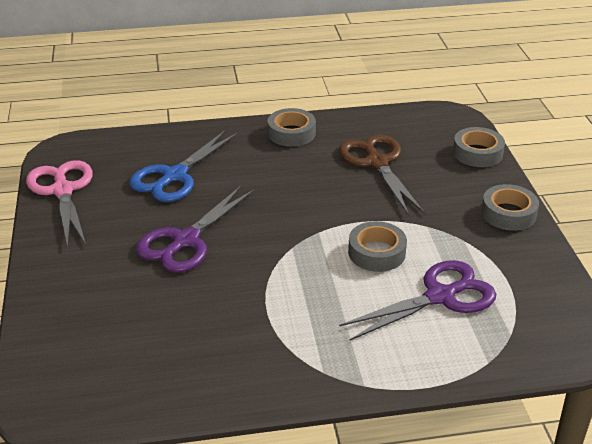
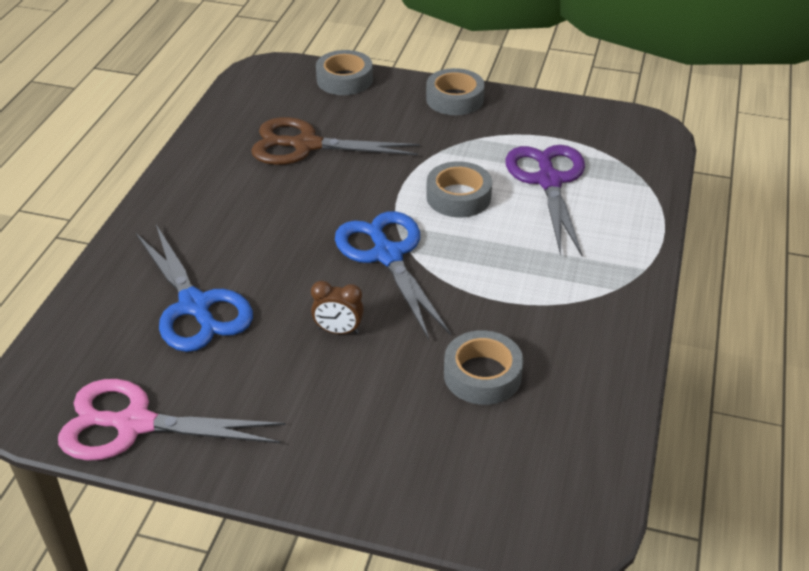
camera: 65 degrees left, 5 degrees up
purple scissors [136,186,255,273] -> brown clock [311,281,364,334]
grey tape [268,108,316,147] -> grey tape moved to [444,330,524,405]
none -> blue scissors [335,211,451,339]

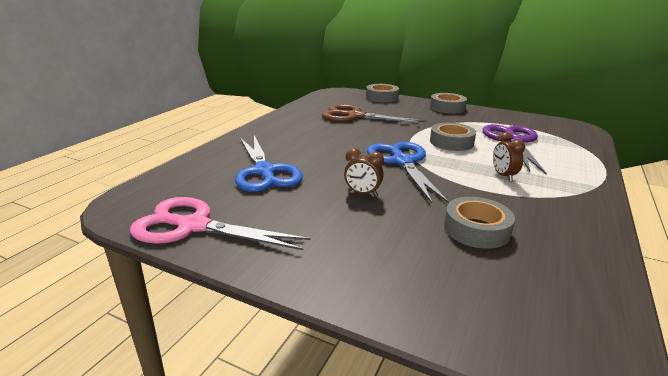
camera: 10 degrees right, 15 degrees down
none -> brown clock [493,132,525,182]

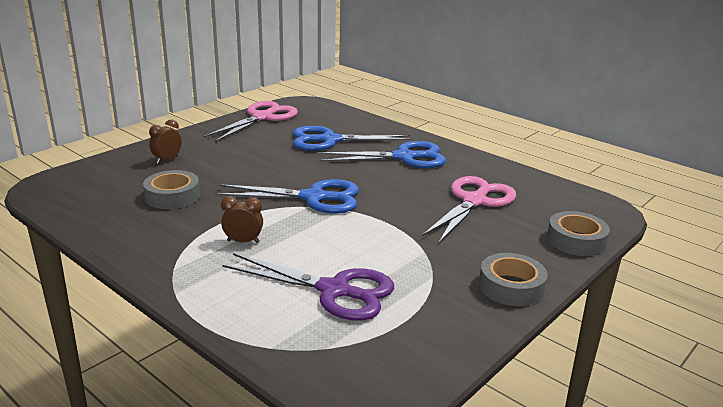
camera: 105 degrees right, 0 degrees up
brown scissors [322,104,426,124] -> pink scissors [422,176,516,243]
brown clock [344,148,384,196] -> brown clock moved to [149,120,182,164]
grey tape [430,123,476,151] -> none
none -> blue scissors [318,141,446,168]

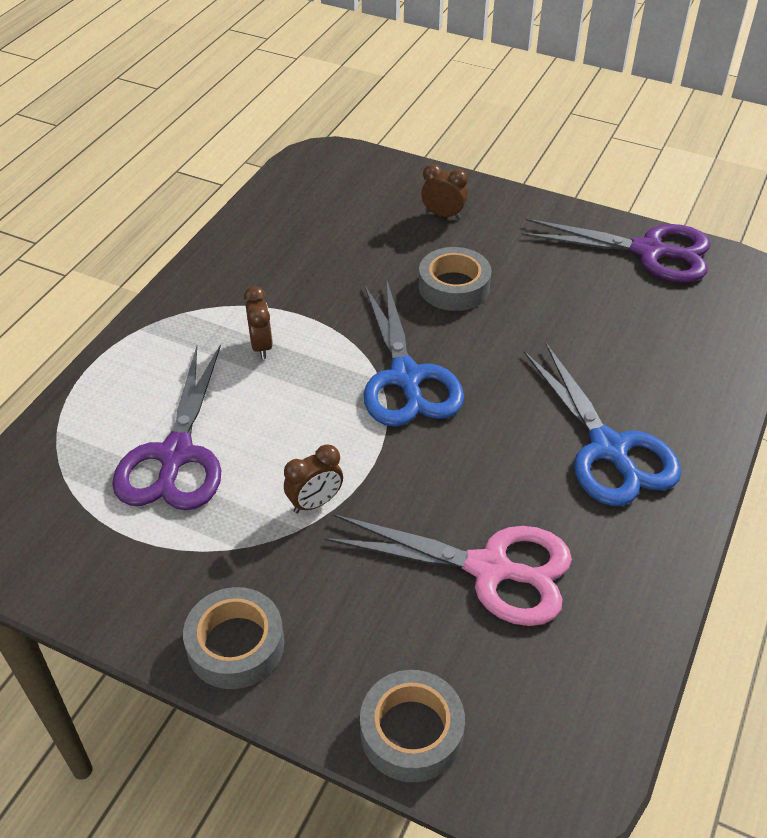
camera: 75 degrees right, 20 degrees up
grey tape [143,170,200,209] -> grey tape moved to [418,247,492,311]
pink scissors [204,101,298,142] -> purple scissors [522,219,711,282]
blue scissors [293,126,413,151] -> none
none -> brown clock [284,444,343,513]

